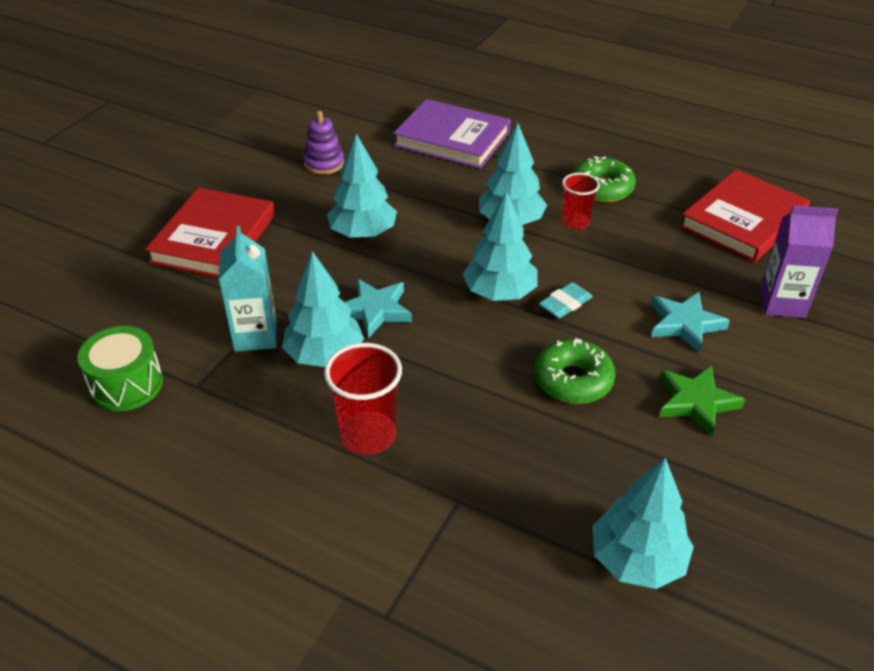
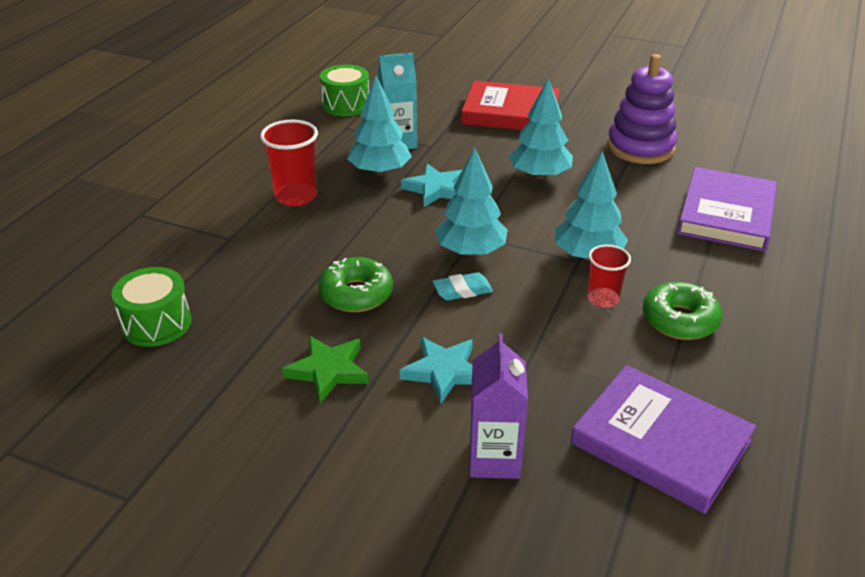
camera: 85 degrees right, 5 degrees down
purple stacking toy [304,111,344,174] -> purple stacking toy [607,54,677,164], size x1.74
turquoise eraser [539,282,593,318] -> turquoise eraser turned 60 degrees counterclockwise [432,272,493,301]
turquoise tree [592,458,694,589] -> green drum [111,267,191,347]
red book [679,169,810,262] -> purple book [571,365,756,514]

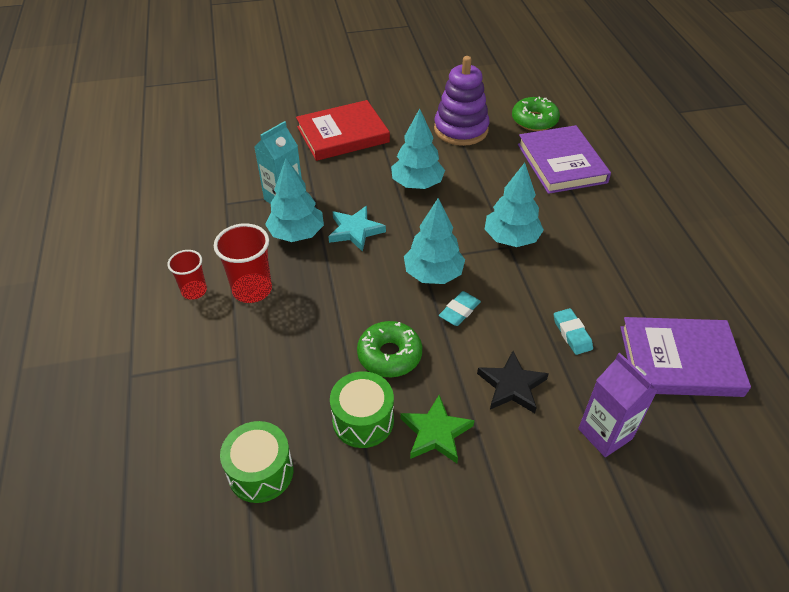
camera: 35 degrees left, 10 degrees up
green drum [320,65,369,116] -> green drum moved to [330,371,394,448]
turquoise star [400,337,473,405] -> black star [477,351,549,413]
red cup [588,244,631,308] -> red cup moved to [167,250,207,300]
green donut [643,282,722,340] -> green donut moved to [512,96,560,131]
none -> turquoise eraser [554,308,593,355]

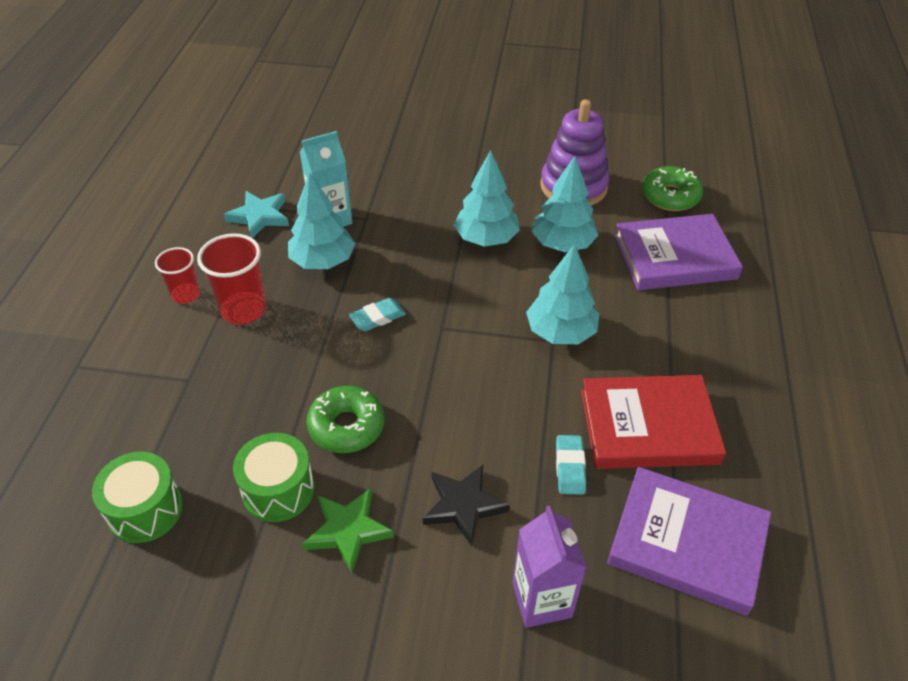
camera: 20 degrees right, 0 degrees up
red book [296,100,390,161] -> red book moved to [581,375,726,469]
turquoise star [328,206,386,252] -> turquoise star moved to [224,191,289,238]
turquoise tree [404,198,465,284] -> turquoise tree moved to [532,156,598,252]
turquoise eraser [439,291,481,326] -> turquoise eraser moved to [349,298,406,331]
purple book [518,125,611,194] -> purple book turned 75 degrees clockwise [614,214,743,290]

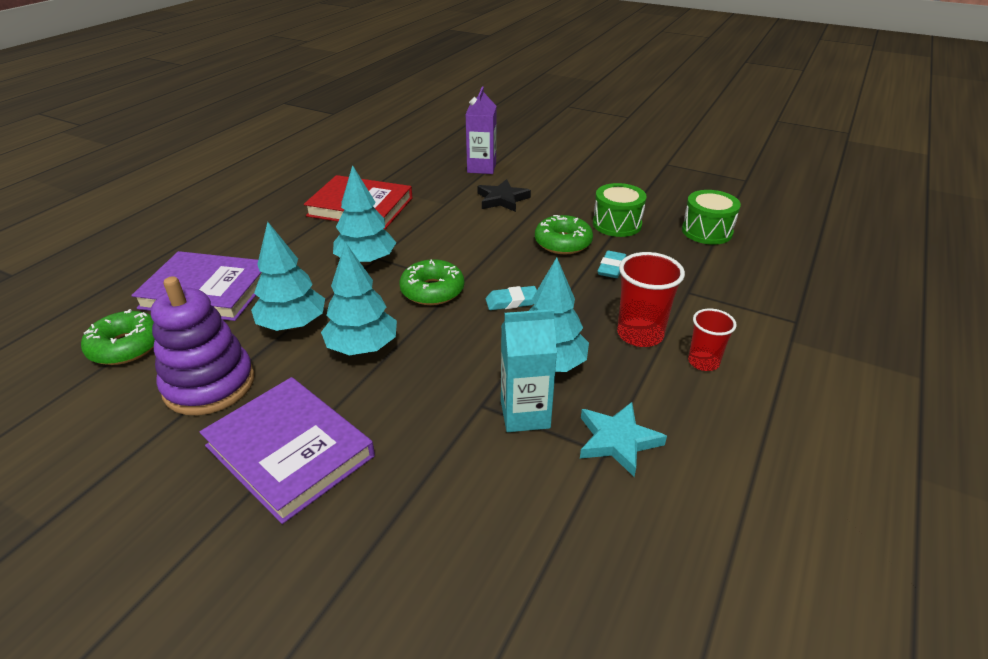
camera: 160 degrees left, 10 degrees down
green star [303,488,394,573] -> none
turquoise eraser [556,435,586,495] -> turquoise eraser moved to [597,251,626,278]
purple book [607,467,771,616] -> purple book moved to [200,377,375,524]
none -> green donut [400,259,464,305]

